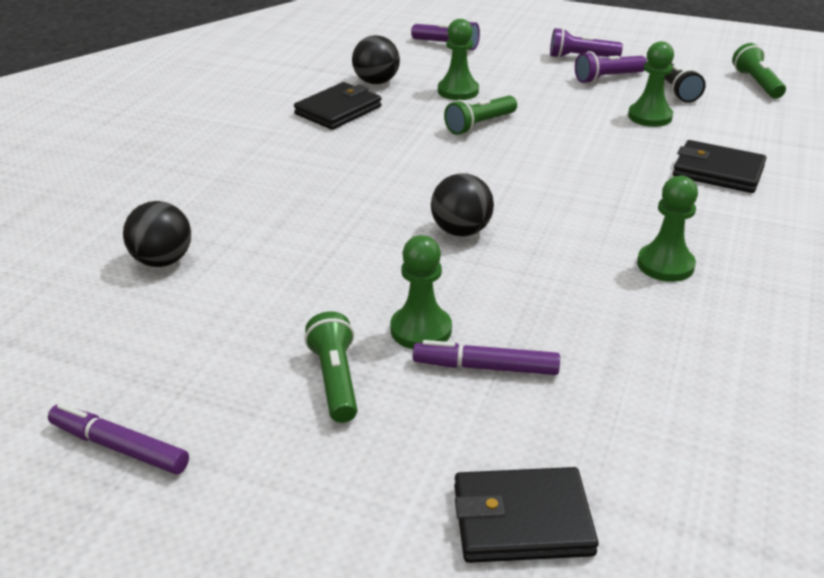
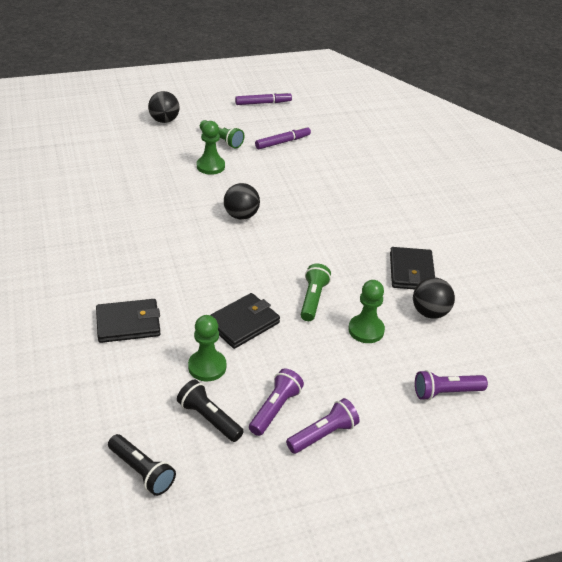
camera: 140 degrees right, 5 degrees up
black ball [123,201,191,267] -> black ball moved to [148,91,180,123]
purple marker [413,340,560,375] -> purple marker moved to [255,126,311,149]
black wallet [454,467,599,563] -> black wallet moved to [210,293,280,349]
green pawn [637,176,698,282] -> none
green flashlight [732,43,786,99] -> black flashlight [108,434,176,496]

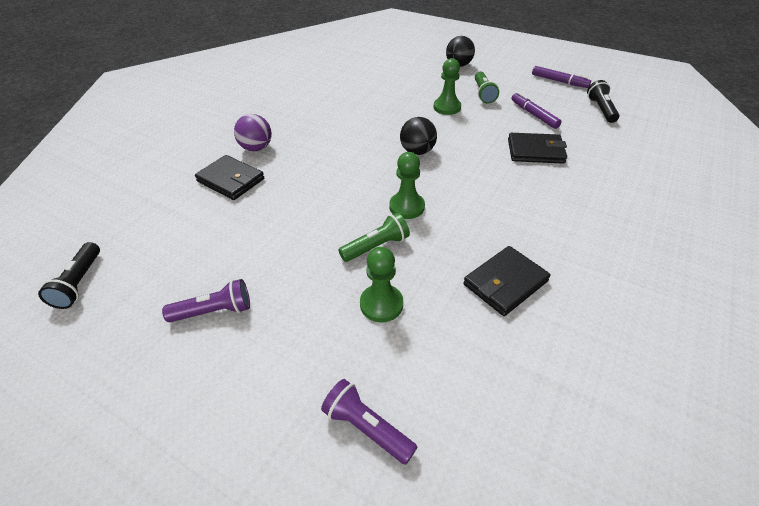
camera: 50 degrees right, 5 degrees up
black flashlight [177,379,244,442] -> black flashlight moved to [587,80,619,123]
green pawn [188,315,226,382] -> green pawn moved to [389,152,425,219]
black wallet [210,293,280,349] -> black wallet moved to [508,133,567,164]
purple marker [255,126,311,149] -> purple marker turned 135 degrees counterclockwise [512,92,562,129]
purple flashlight [286,398,359,454] -> none
black ball [413,277,455,319] -> none
none -> purple ball [234,114,272,151]

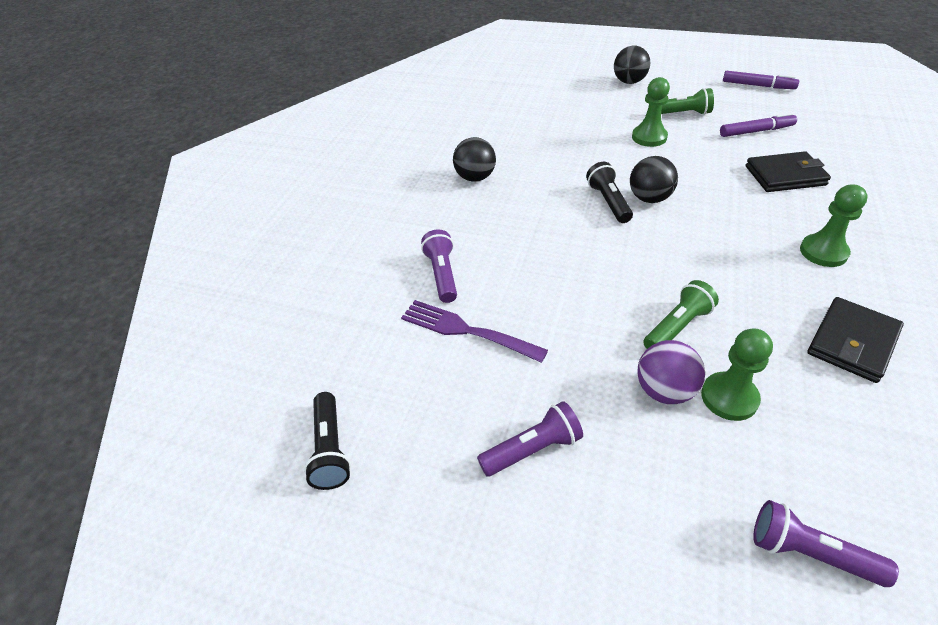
camera: 10 degrees left, 0 degrees up
black wallet [195,155,264,200] -> purple flashlight [421,229,457,303]
purple ball [234,114,272,151] -> purple ball moved to [637,340,705,404]
green pawn [389,152,425,219] -> green pawn moved to [800,184,868,267]
green flashlight [475,72,499,103] -> green flashlight turned 75 degrees counterclockwise [661,88,714,115]
purple marker [512,92,562,129] -> purple marker turned 120 degrees clockwise [720,113,797,137]
black flashlight [587,80,619,123] -> black flashlight moved to [586,162,633,223]
none -> purple fork [401,300,548,363]
none -> black ball [453,137,496,182]

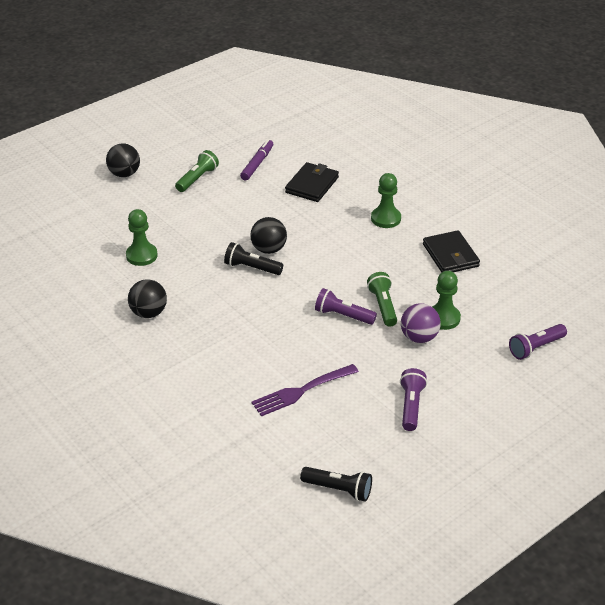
camera: 60 degrees left, 5 degrees down
purple flashlight [421,229,457,303] -> purple flashlight moved to [315,288,377,325]
green pawn [632,77,670,147] -> green pawn moved to [126,209,158,266]
purple marker [723,71,799,89] -> none

